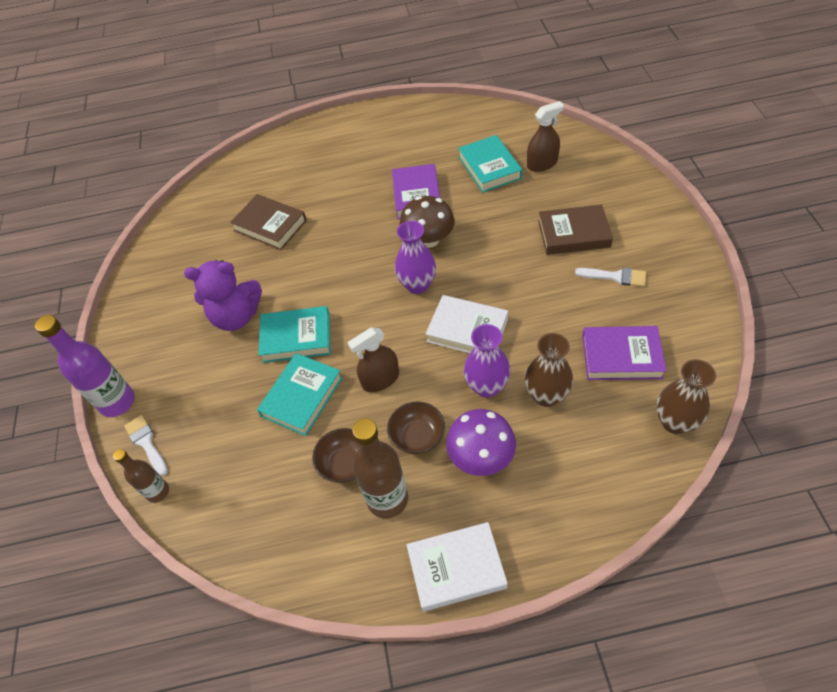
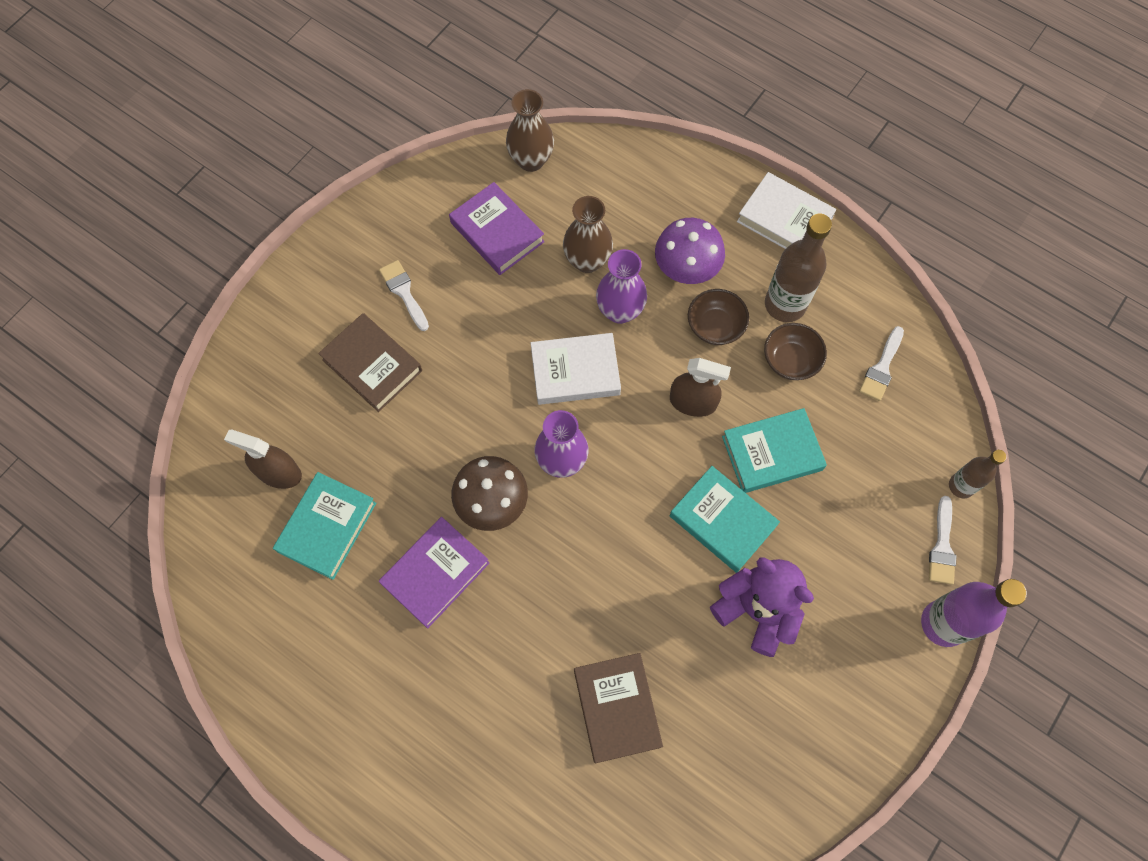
camera: 140 degrees left, 15 degrees up
white book [426,295,508,353] -> white book turned 75 degrees counterclockwise [531,333,621,405]
none -> white brush [859,326,904,401]

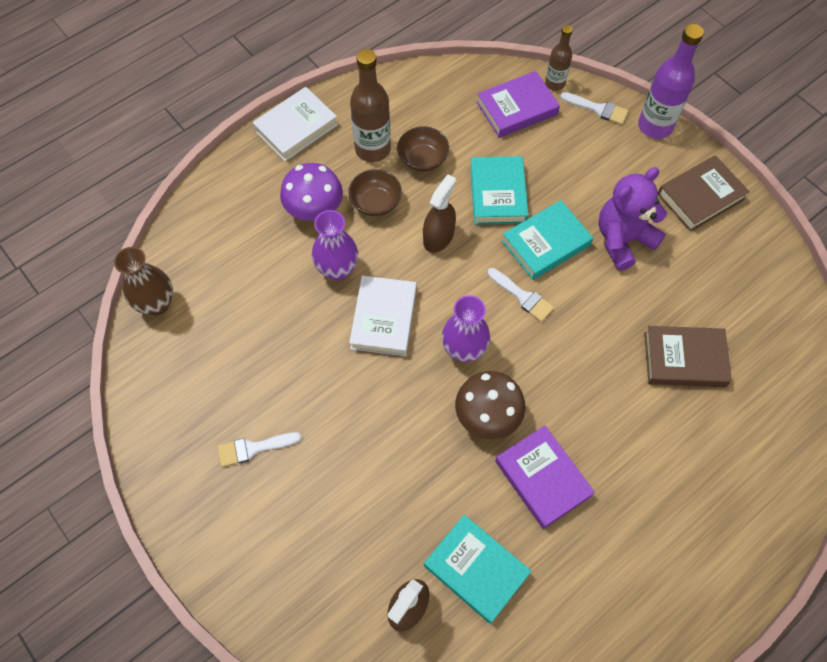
camera: 75 degrees left, 5 degrees down
brown book [318,313,422,412] -> brown book moved to [658,155,750,232]
purple book [449,182,545,275] -> purple book moved to [477,71,560,138]
brown vase [563,196,613,273] -> none
white brush [859,326,904,401] -> white brush moved to [488,268,554,322]

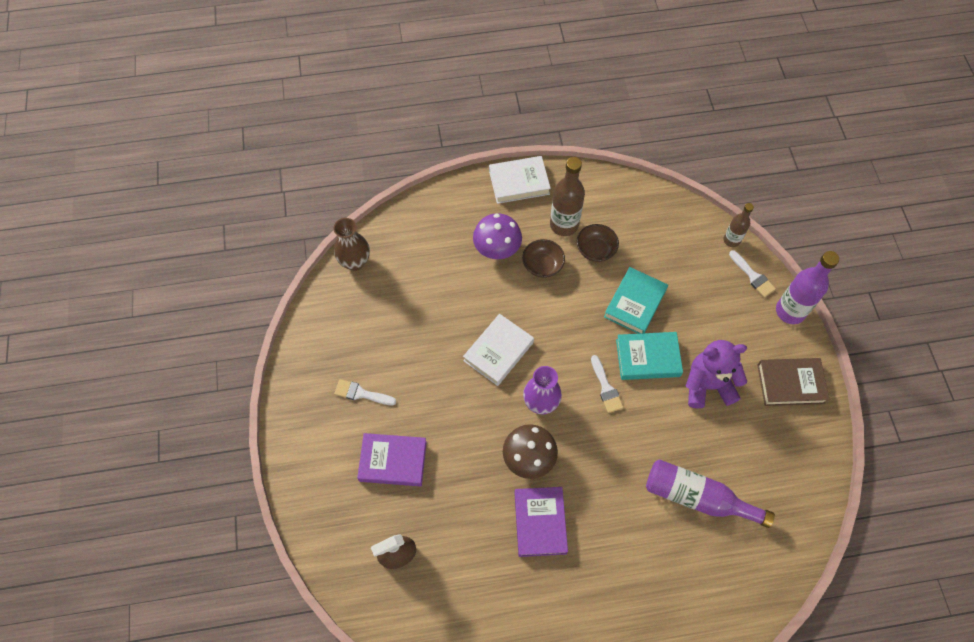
camera: 30 degrees right, 0 degrees up
purple vase [312,210,358,281] -> none
brown spray bottle [423,174,456,253] -> none
turquoise book [424,515,531,624] -> none
purple book [477,71,560,138] -> purple book moved to [357,433,427,487]
brown book [644,326,732,387] -> purple bottle [646,459,775,528]

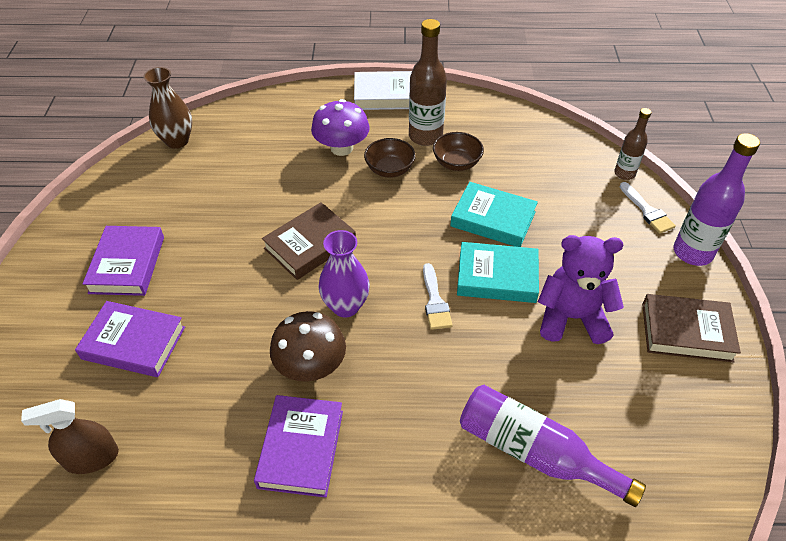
camera: 10 degrees right, 15 degrees down
white brush [334,379,396,405] -> purple book [83,226,164,296]
white book [463,314,534,386] -> brown book [262,202,356,280]
turquoise book [604,267,668,334] -> turquoise book turned 75 degrees clockwise [450,182,538,247]

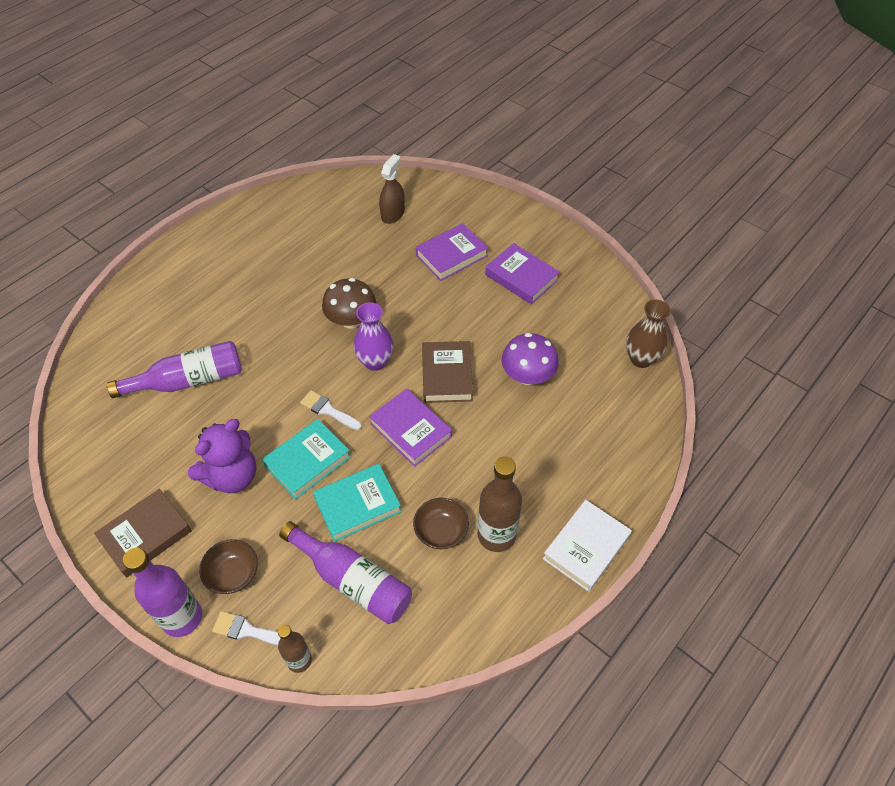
camera: 130 degrees right, 5 degrees up
purple book [254,395,343,498] -> purple book moved to [369,389,452,467]
purple mushroom [311,99,370,156] -> purple mushroom moved to [502,333,559,385]
brown bowl [364,138,416,177] -> brown bowl moved to [199,539,258,594]
none -> purple bottle [279,521,412,624]

